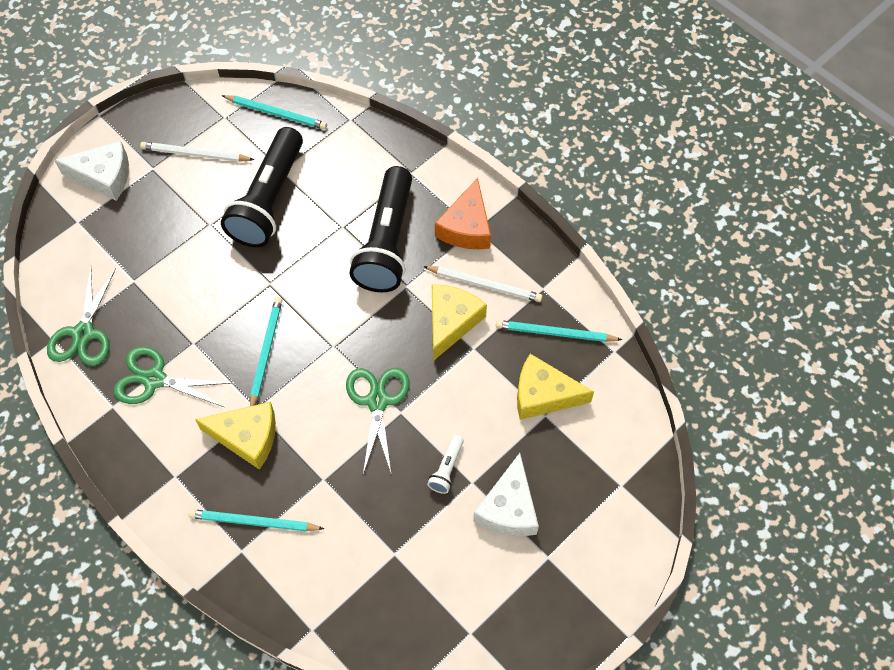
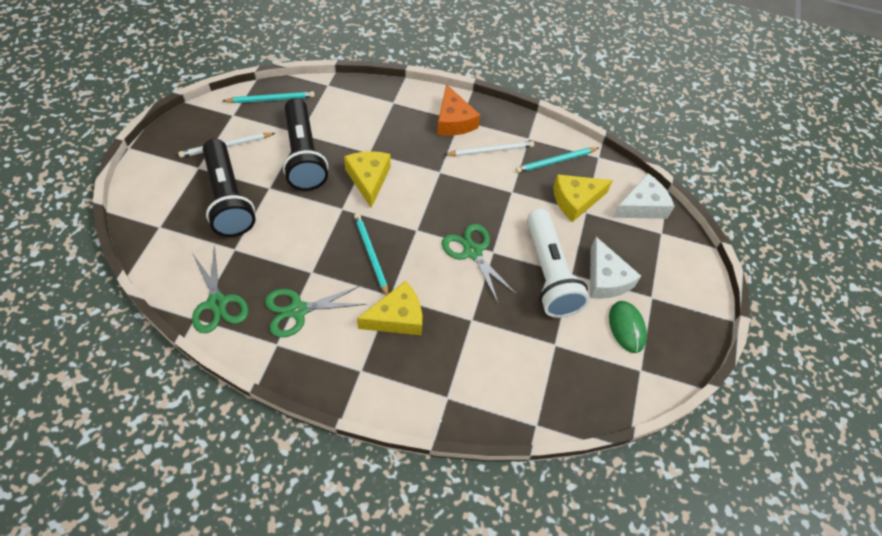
camera: 35 degrees left, 5 degrees down
white cheese [54,141,129,201] -> white cheese moved to [613,173,675,219]
turquoise pencil [188,509,324,531] -> none
black flashlight [349,166,412,292] -> black flashlight moved to [203,139,256,237]
white flashlight [427,435,464,494] -> white flashlight [527,209,590,318], size x2.47
yellow cheese [432,284,487,360] -> yellow cheese moved to [344,151,391,208]
none -> green mouse [609,301,647,353]

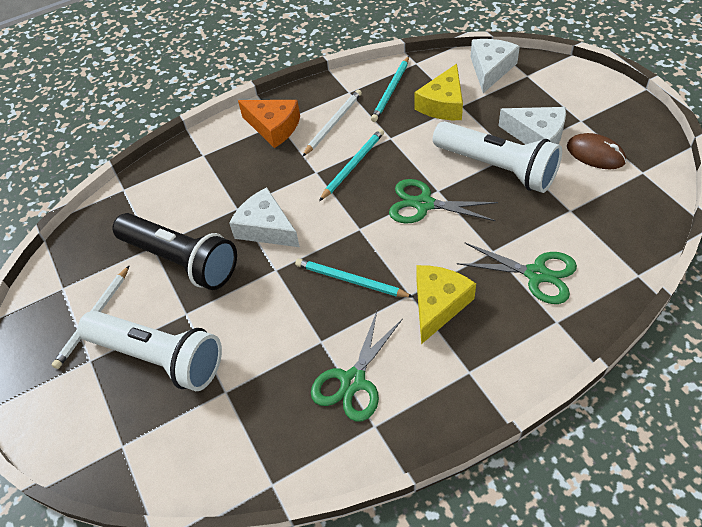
camera: 35 degrees left, 5 degrees down
green scissors [192,245,249,333] -> green scissors moved to [457,242,577,304]
black flashlight [203,139,256,237] -> white flashlight [78,311,222,391]
turquoise pencil [223,91,315,103] -> turquoise pencil moved to [319,129,384,201]
yellow cheese [344,151,391,208] -> white cheese [229,187,300,247]
green mouse [609,301,647,353] -> brown mouse [567,133,626,169]

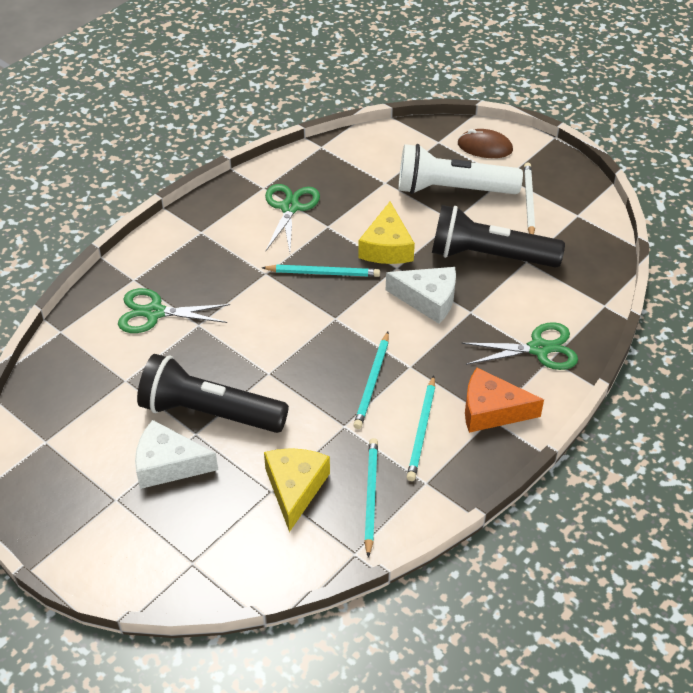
camera: 155 degrees right, 5 degrees down
white pencil [302,90,362,157] -> turquoise pencil [407,376,435,481]
green scissors [389,179,498,223] -> green scissors moved to [461,322,578,370]
yellow cheese [416,265,476,344] -> yellow cheese moved to [358,202,415,264]
white flashlight [433,121,562,193] -> black flashlight [137,354,289,433]
white cheese [471,39,520,93] -> none
brown mouse [567,133,626,169] -> brown mouse moved to [458,129,513,158]

